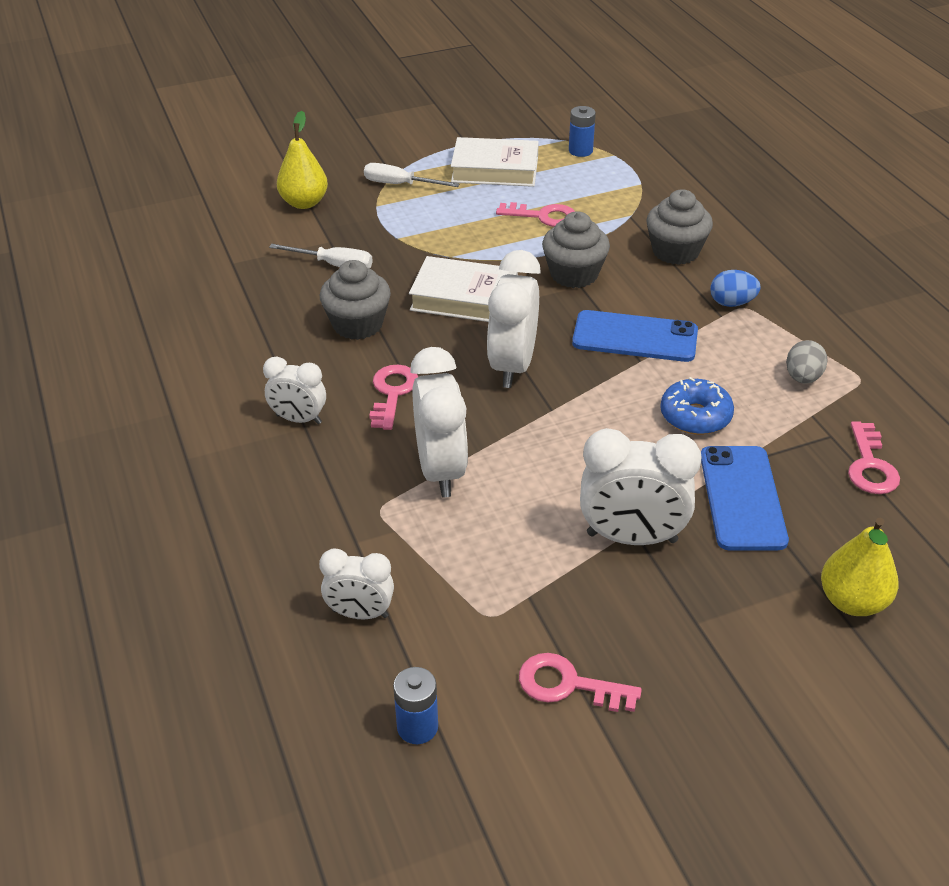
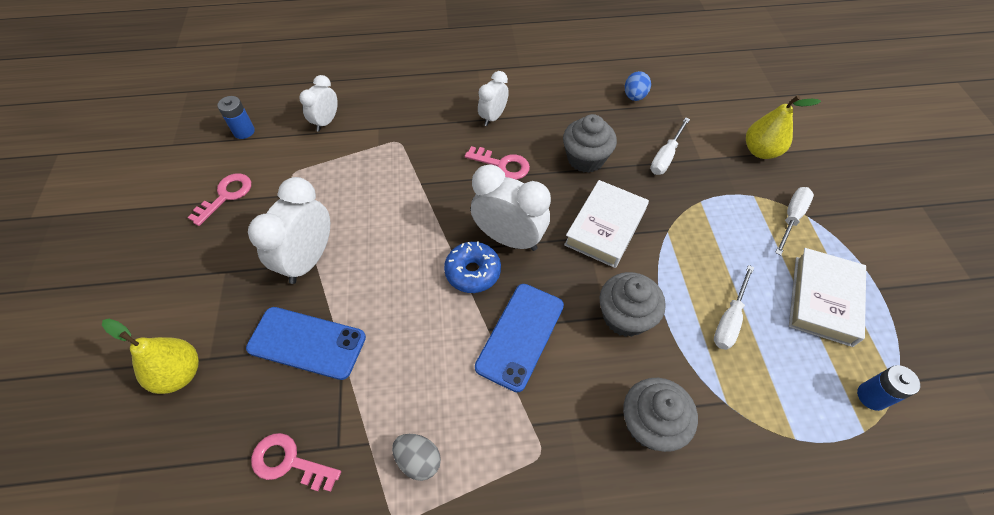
camera: 105 degrees right, 15 degrees up
white clock [410,347,468,498] -> none
pink key [496,202,575,227] -> white screwdriver [714,265,754,350]
blue donut [660,377,734,435] -> blue donut moved to [444,241,501,293]
blue egg [710,270,761,307] -> blue egg moved to [625,71,651,101]

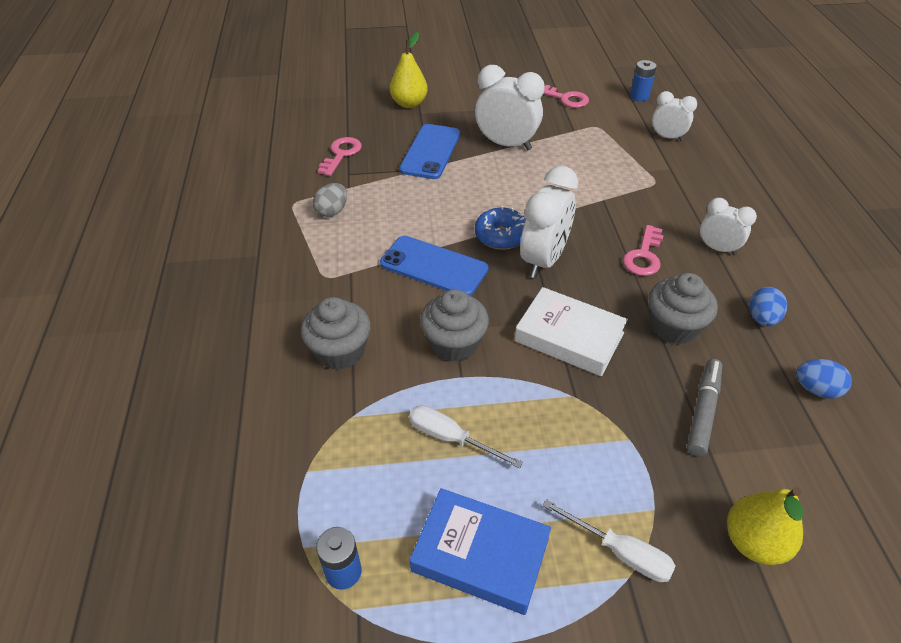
camera: 90 degrees right, 10 degrees down
white screwdriver [650,117,690,175] -> grey marker [687,359,722,456]
white book [789,248,866,347] -> blue book [410,488,551,615]
none -> blue egg [749,287,787,326]

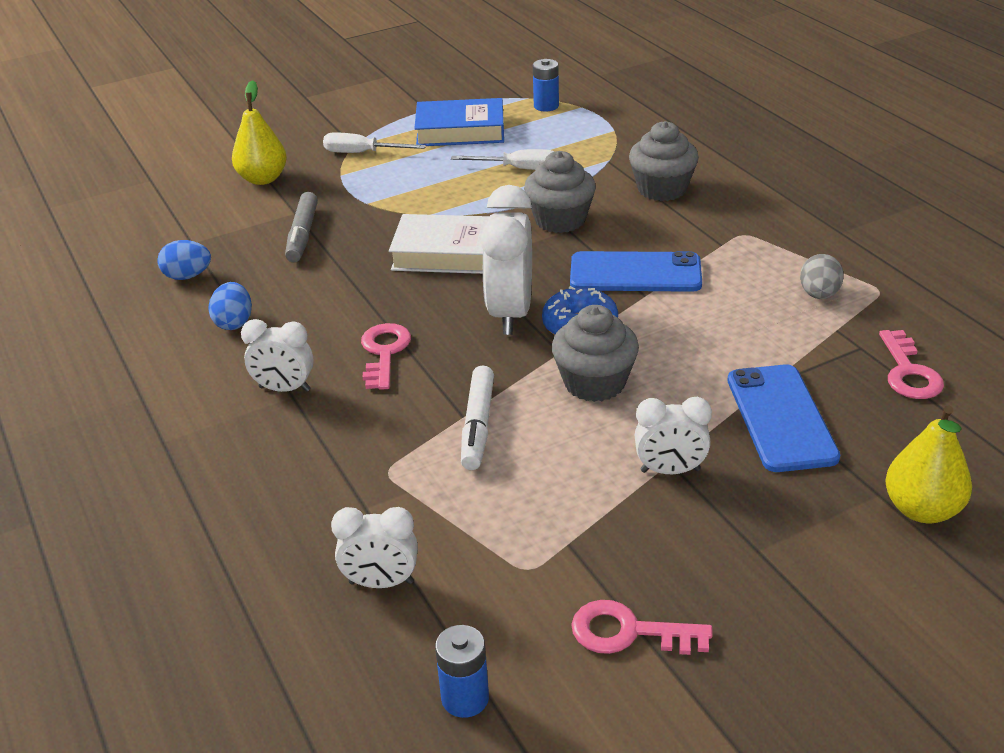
camera: 160 degrees right, 10 degrees down
white clock [475,65,545,150] -> white clock [635,397,712,474], size x0.60
grey cupcake [649,273,718,345] -> grey cupcake moved to [552,305,639,402]
none -> white marker [461,366,494,470]

